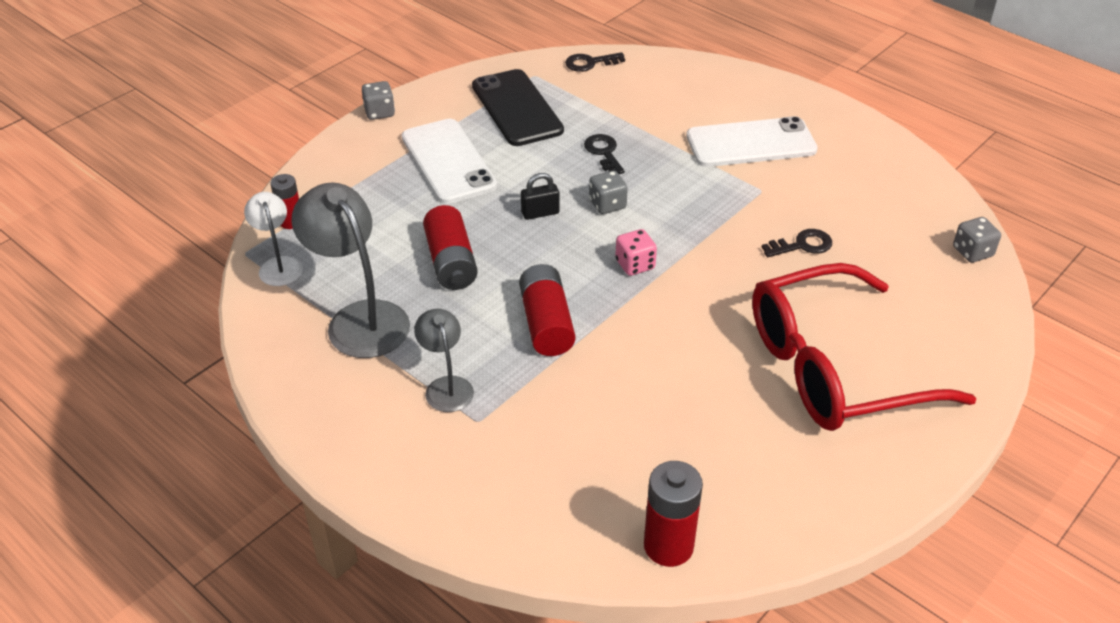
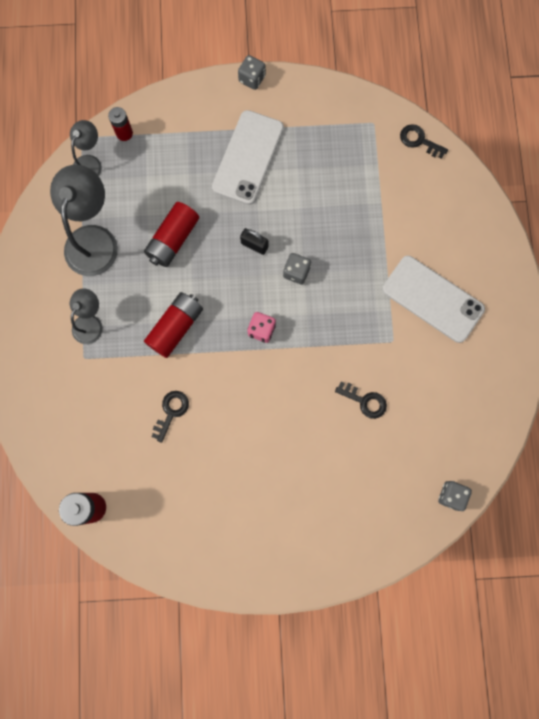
camera: 45 degrees right, 35 degrees up
white lamp [244,192,303,286] -> grey lamp [70,120,102,176]
black phone [472,69,564,146] -> none
black key [584,134,625,174] -> black key moved to [151,391,189,443]
red glasses [752,263,977,431] -> none

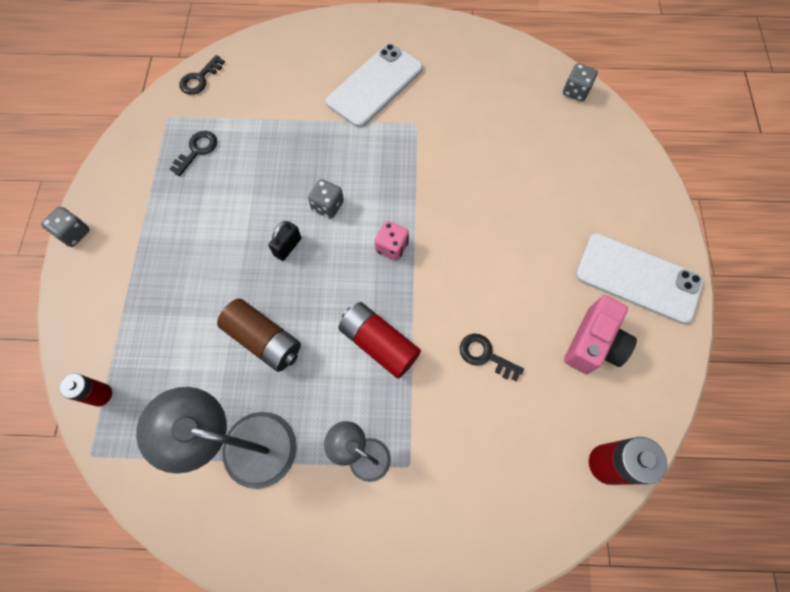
camera: 85 degrees left, 10 degrees down
grey lamp [70,120,102,176] -> none
red battery [144,202,199,267] -> brown battery [217,299,301,372]
white phone [212,110,284,205] -> white phone moved to [576,233,704,324]
black key [335,382,387,419] -> black key moved to [170,131,217,176]
none -> pink camera [564,295,637,374]

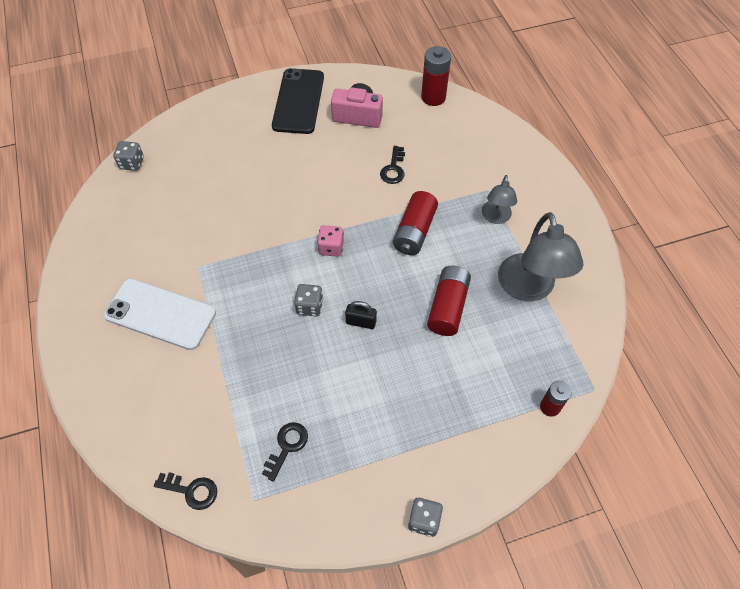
camera: 110 degrees left, 10 degrees down
black key [170,131,217,176] -> black key turned 105 degrees clockwise [262,422,308,481]
brown battery [217,299,301,372] -> red battery [427,266,471,336]
white phone [576,233,704,324] -> black phone [272,68,324,134]

